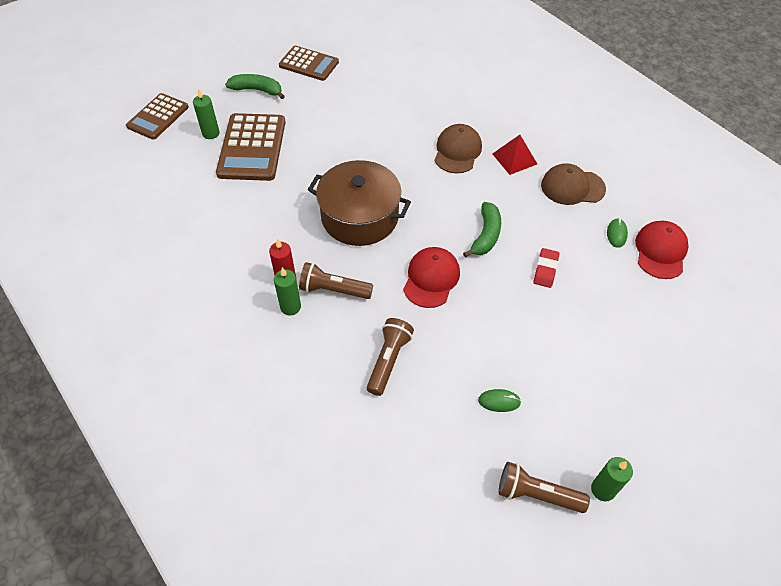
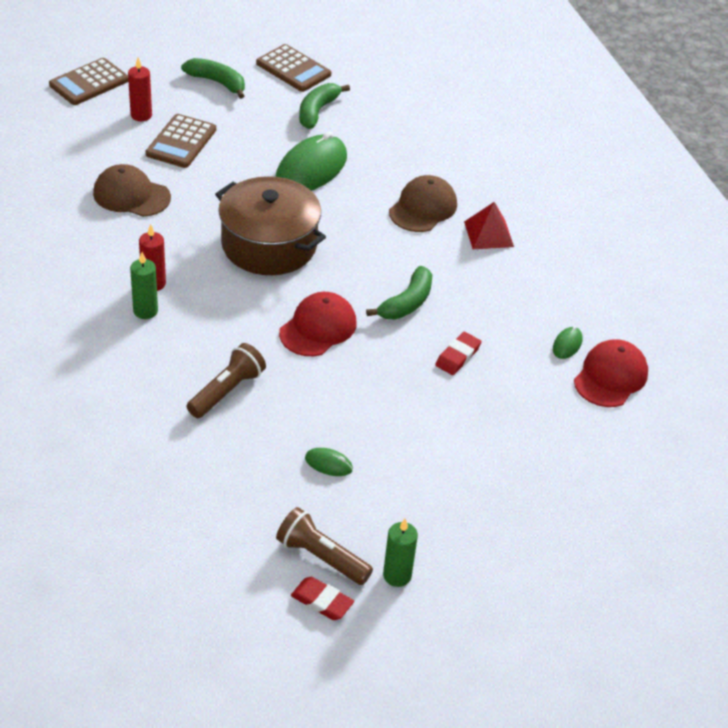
camera: 15 degrees right, 10 degrees down
green candle [193,88,220,139] -> red candle [128,58,152,121]
brown calculator [216,113,286,181] -> brown calculator [145,114,216,168], size x0.66
brown flashlight [299,262,373,299] -> none
brown cap [541,163,606,205] -> brown cap moved to [93,164,171,217]
none -> green mouse [275,131,347,191]
none -> red eraser [291,577,354,620]
none -> green banana [299,83,350,129]

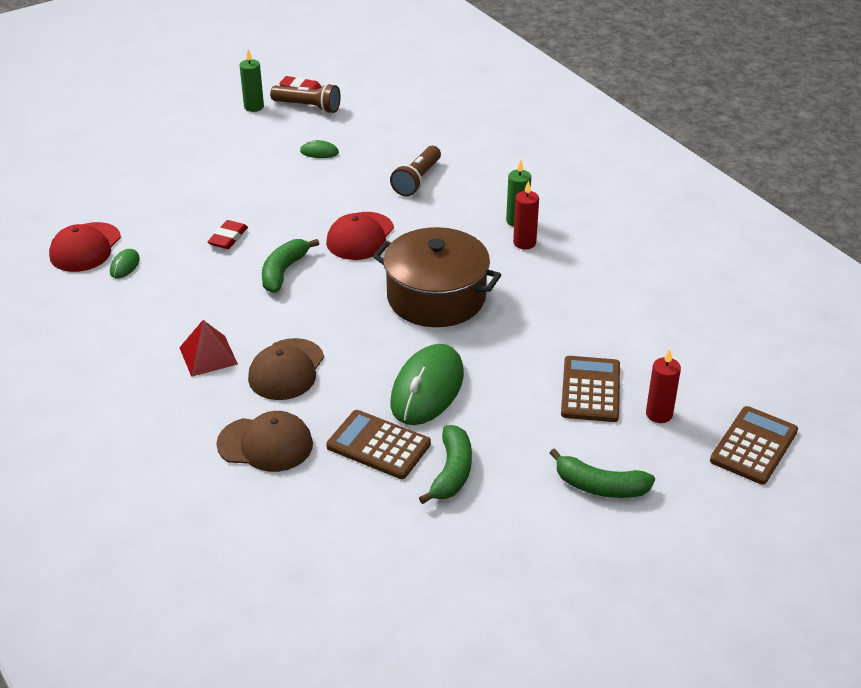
camera: 170 degrees right, 5 degrees down
brown cap [93,164,171,217] -> brown cap moved to [216,411,313,472]
brown calculator [256,44,331,92] -> brown calculator moved to [326,410,431,479]

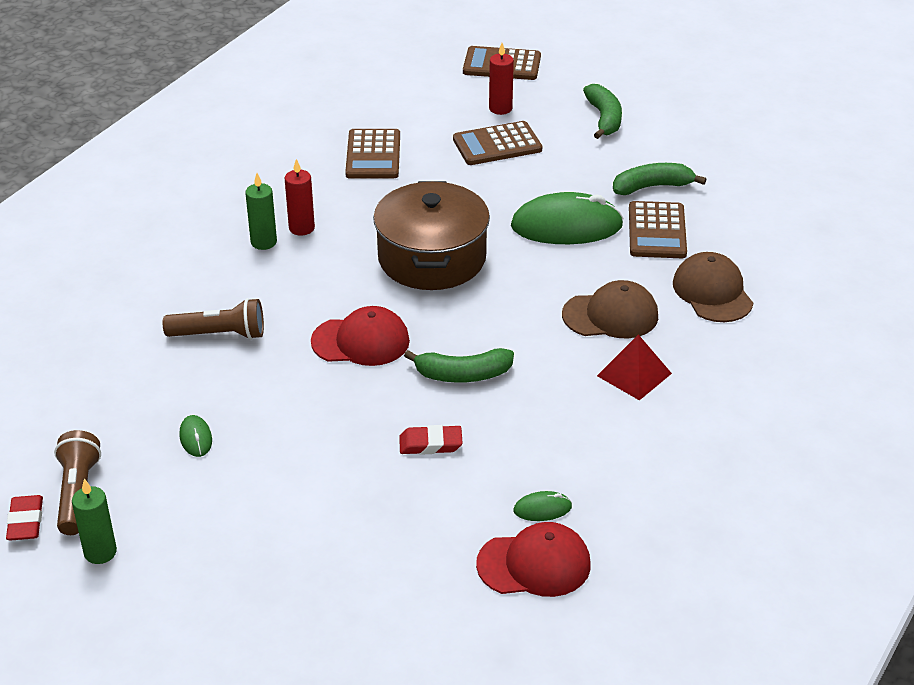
camera: 115 degrees left, 0 degrees up
none -> brown calculator [345,129,400,179]

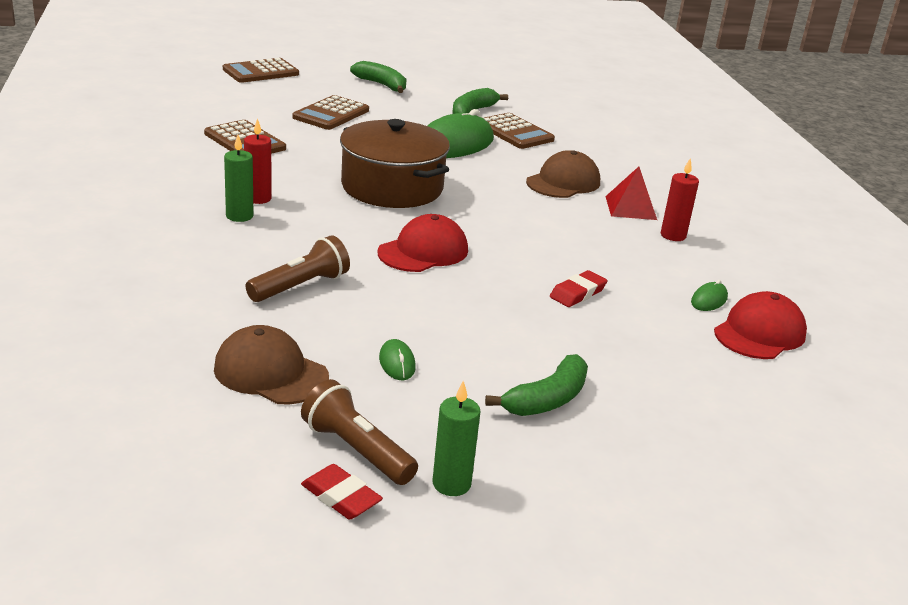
camera: 45 degrees left, 10 degrees down
green mouse [179,415,212,457] -> green mouse turned 45 degrees clockwise [379,339,416,380]
green banana [404,348,514,383] -> green banana moved to [485,354,588,416]
red candle [489,43,514,115] -> red candle moved to [661,158,699,241]
brown cap [673,252,753,322] -> brown cap moved to [214,325,329,404]

